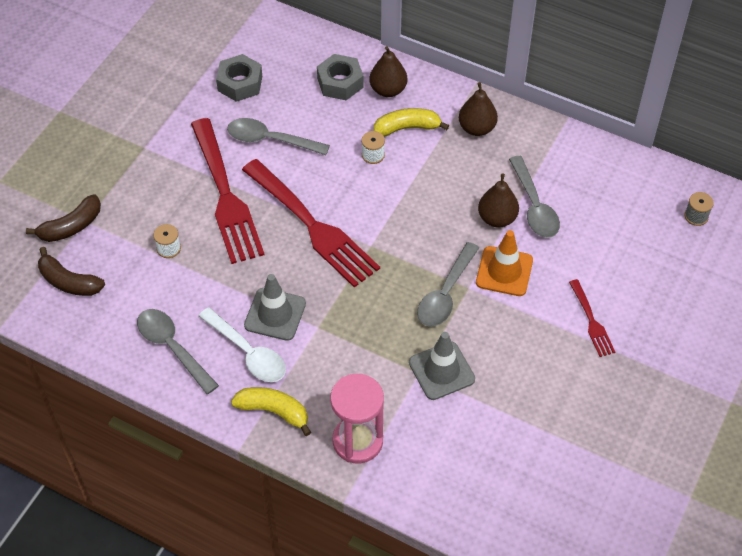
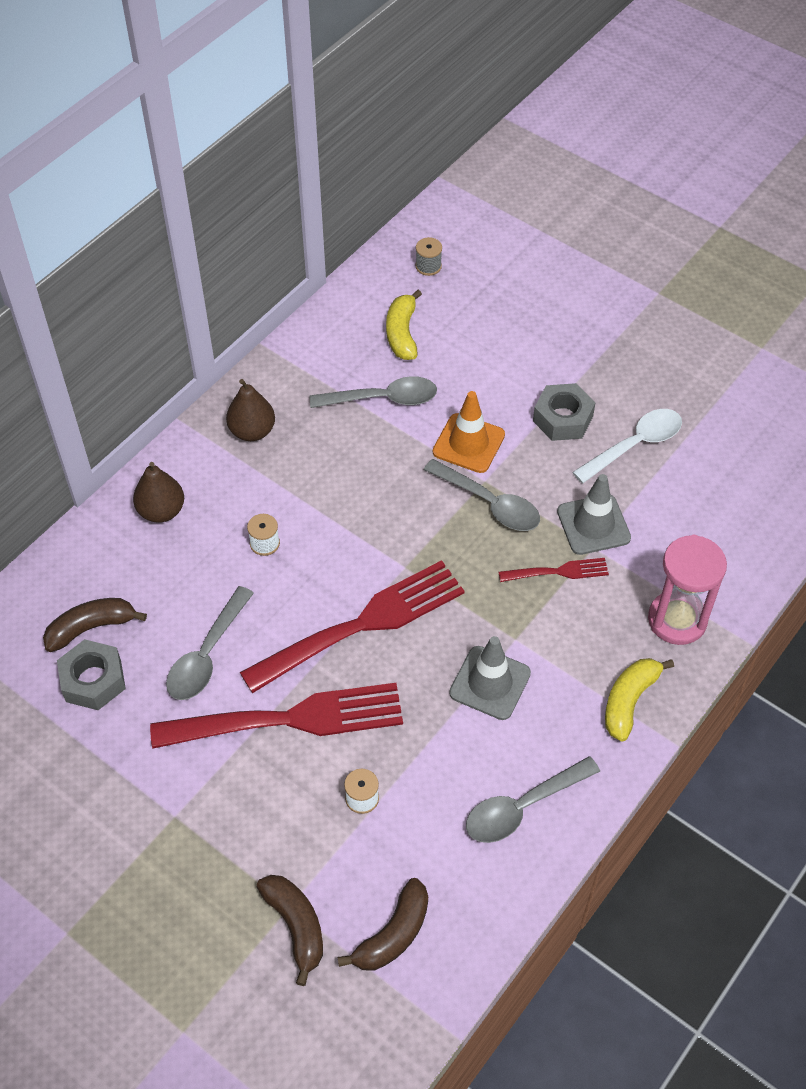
camera: 80 degrees left, 0 degrees up
white spoon [199,307,286,382] -> white spoon moved to [572,409,682,483]
grey nut [317,54,363,100] -> grey nut moved to [533,383,595,441]
yellow banana [374,108,449,137] -> yellow banana moved to [386,290,422,360]
brown pear [478,173,519,228] -> none
red fork [569,279,615,357] -> red fork moved to [498,558,609,582]
none -> brown banana [43,598,147,652]

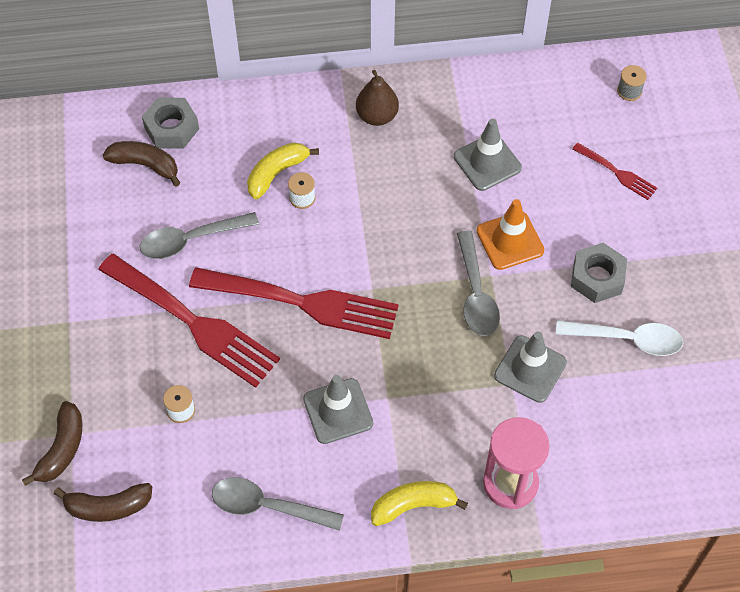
camera: 45 degrees right, 5 degrees up
grey nut [57,639,126,710] -> grey nut moved to [142,98,199,149]
brown pear [133,462,184,523] -> none
grey spoon [310,376,437,408] -> grey traffic cone [454,119,522,191]
yellow banana [386,290,422,360] -> yellow banana moved to [247,142,319,199]
red fork [498,558,609,582] -> red fork moved to [573,142,657,200]

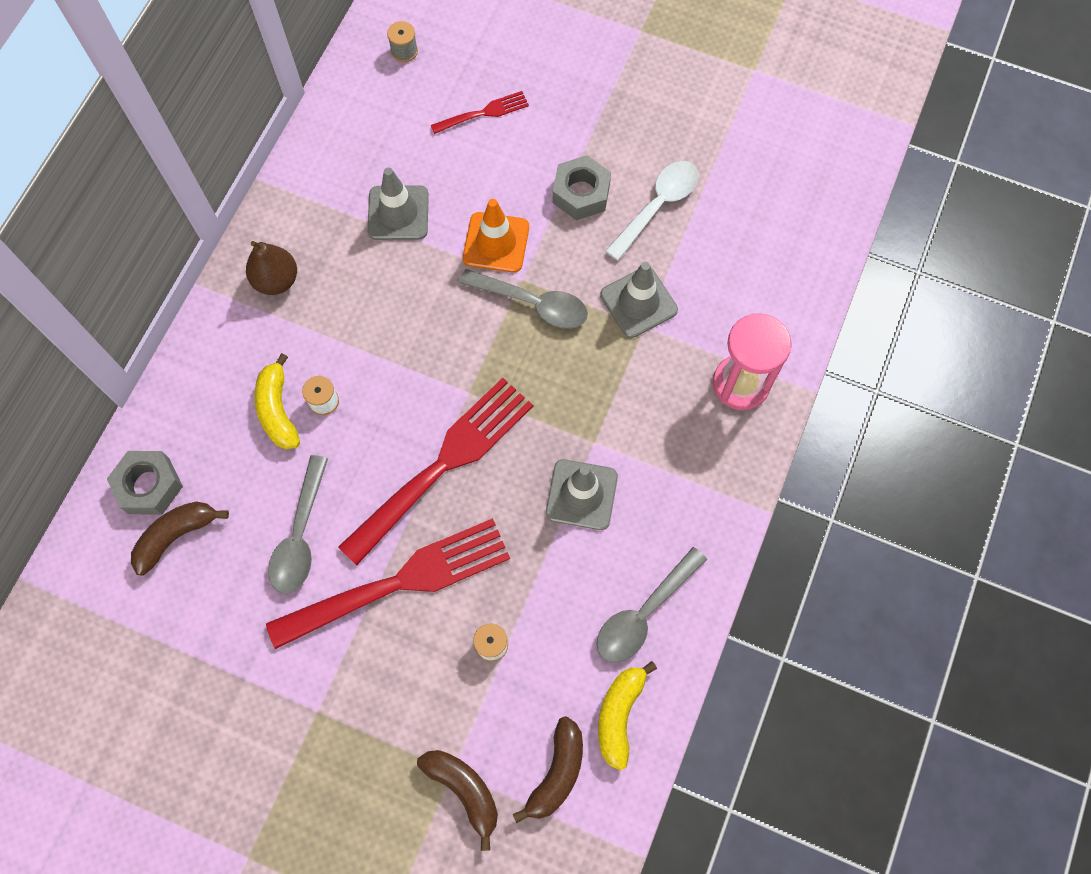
camera: 60 degrees left, 10 degrees up
yellow banana [371,481,468,526] -> yellow banana moved to [598,661,657,771]

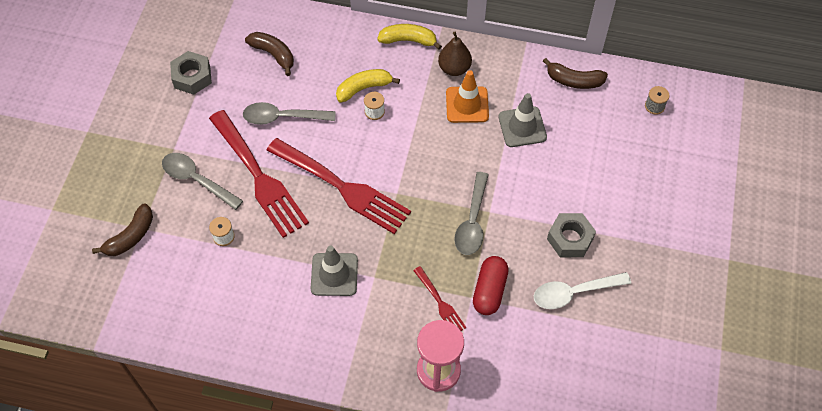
camera: 80 degrees right, 10 degrees down
grey nut [107,451,183,515] -> grey nut moved to [170,51,212,95]
red fork [431,91,529,134] -> red fork moved to [413,266,467,331]
orange traffic cone [463,199,529,273] -> orange traffic cone moved to [446,70,489,123]
brown banana [513,716,583,823] -> brown banana moved to [543,58,608,89]
grey spoon [597,547,707,663] -> grey spoon moved to [162,153,243,210]
yellow banana [598,661,657,771] -> yellow banana moved to [377,24,442,50]
grey traffic cone [600,262,678,338] -> red capsule [473,256,509,315]
white spoon [605,161,698,261] -> white spoon turned 135 degrees clockwise [534,272,631,309]

